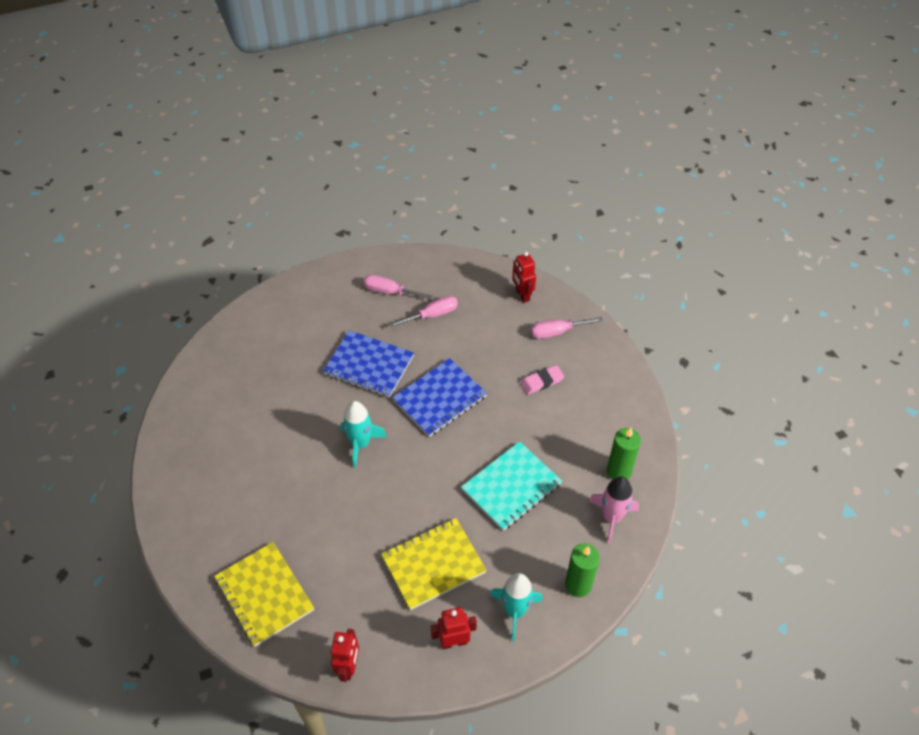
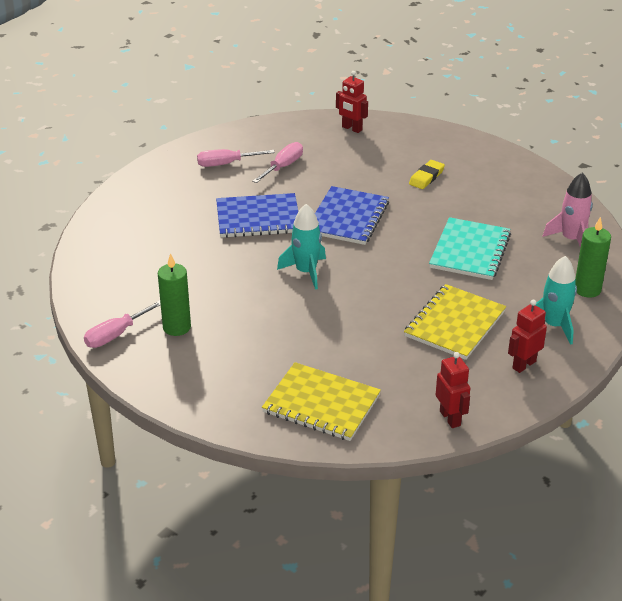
camera: 30 degrees left, 15 degrees down
pink eraser [520,365,564,395] -> yellow eraser [409,160,445,189]
pink screwdriver [531,317,603,339] -> pink screwdriver moved to [84,300,161,348]
green candle [607,428,641,480] -> green candle moved to [158,253,191,336]

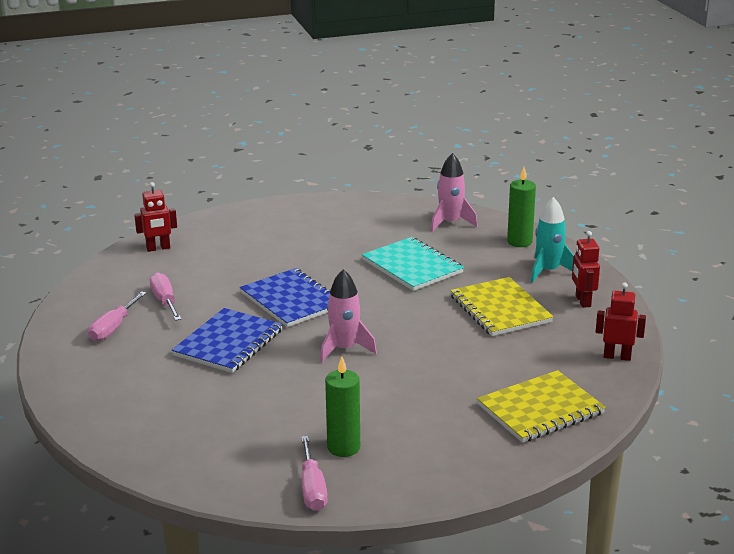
camera: 55 degrees left, 10 degrees down
turquoise rocket [277,204,326,290] -> pink rocket [320,269,377,362]
yellow eraser [409,160,445,189] -> none

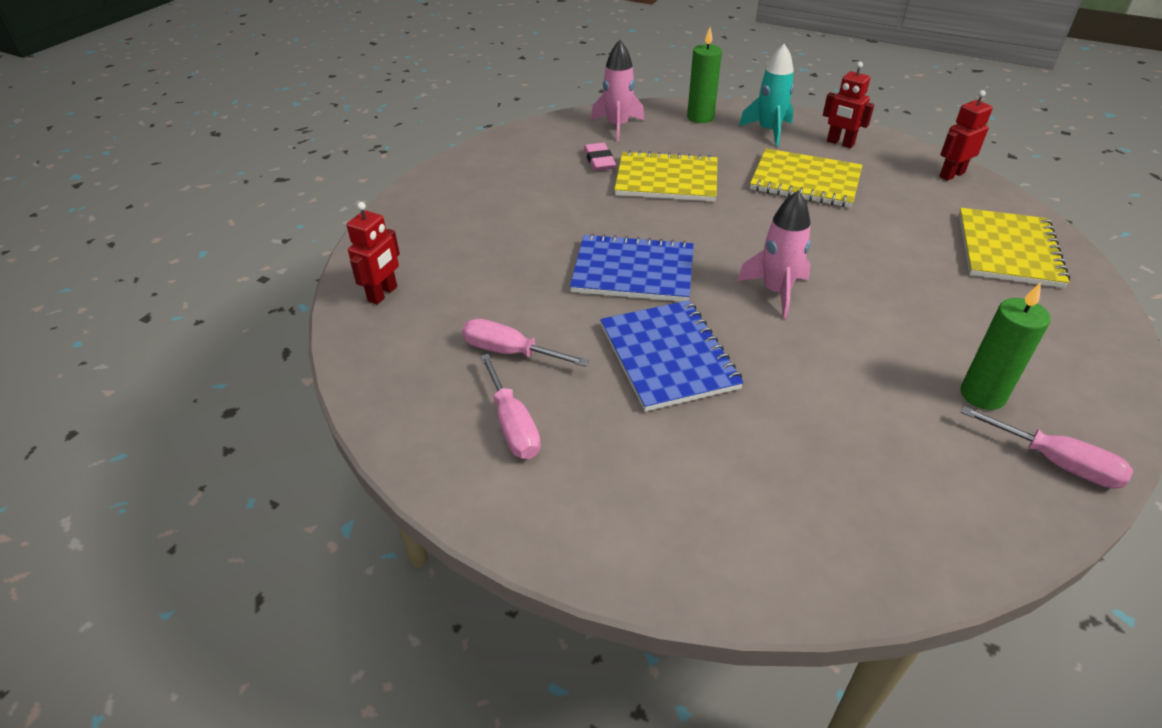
camera: 45 degrees left, 15 degrees up
turquoise notebook [362,237,464,291] -> yellow notebook [614,150,717,202]
none -> pink eraser [584,143,616,171]

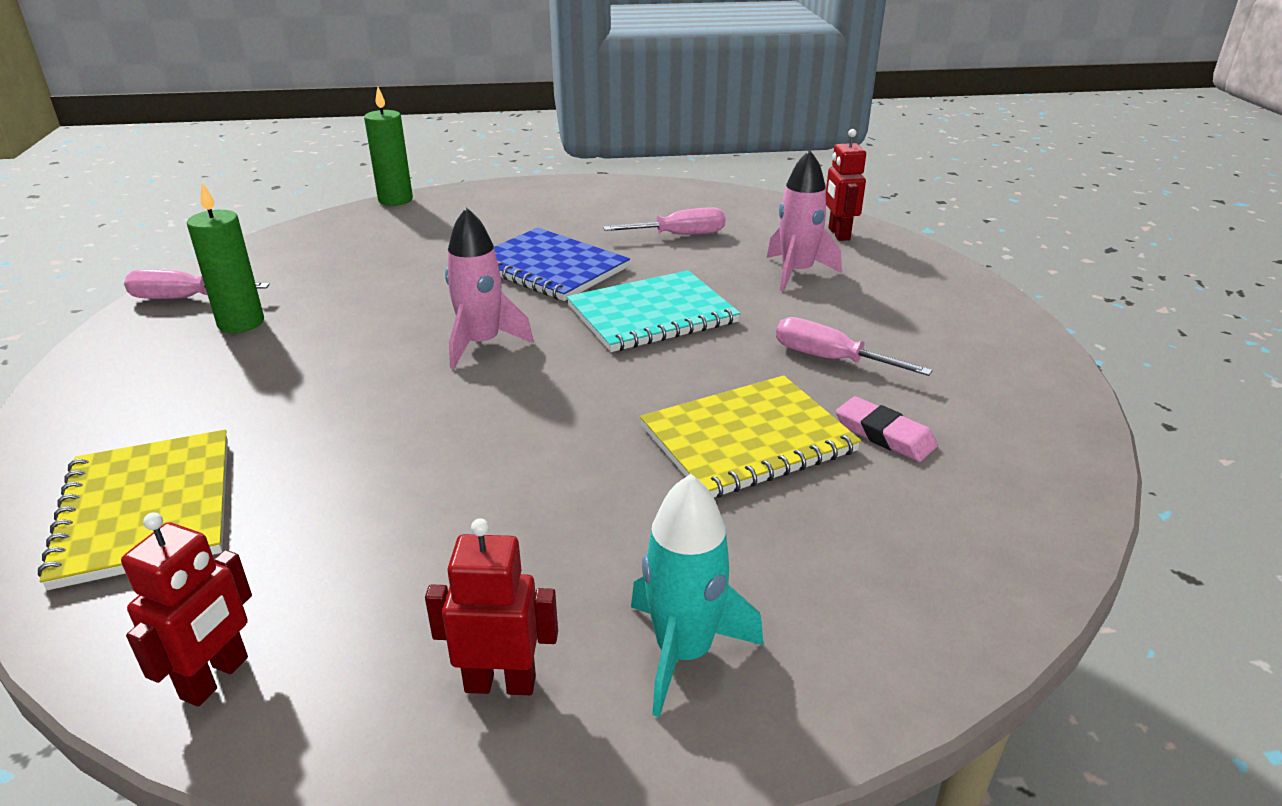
camera: 145 degrees right, 10 degrees down
pink screwdriver [480,354,541,459] -> pink screwdriver moved to [776,317,933,376]
blue notebook [570,233,694,302] -> turquoise notebook [567,270,741,352]
pink rocket [591,40,644,141] -> pink rocket moved to [767,150,841,291]
green candle [687,27,722,123] -> green candle moved to [364,87,413,206]
yellow notebook [750,148,862,208] -> none

